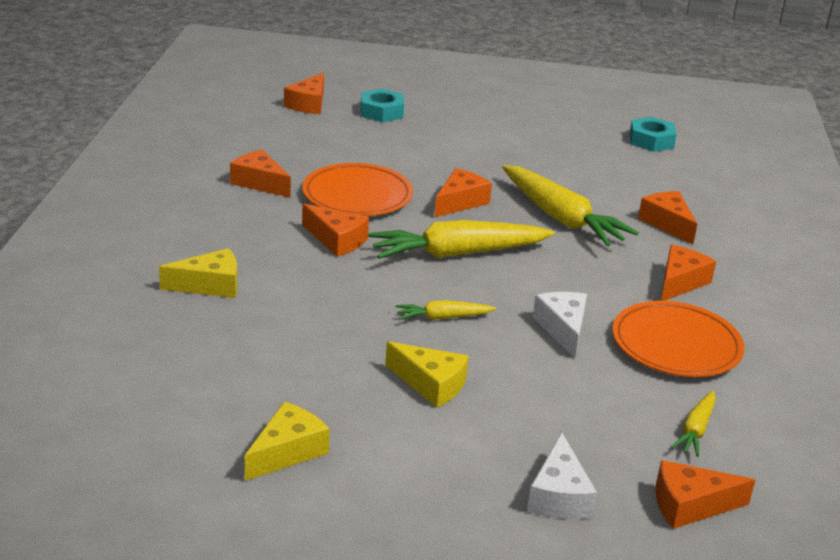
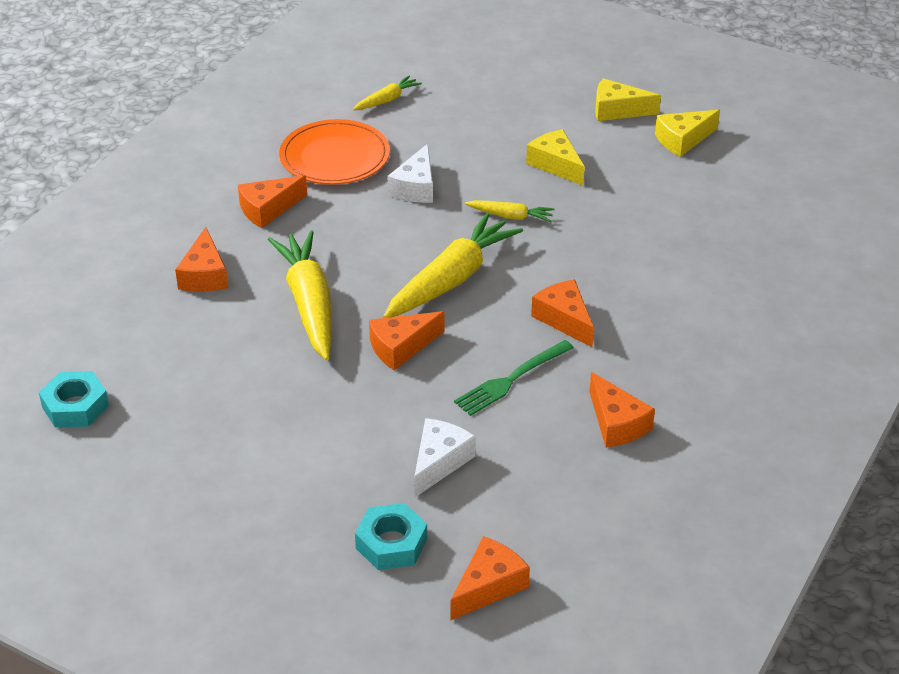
camera: 155 degrees left, 10 degrees up
yellow cheese [159,248,237,298] -> yellow cheese moved to [595,78,661,121]
orange plate [302,163,413,216] -> green fork [454,340,574,416]
yellow carrot [368,220,555,259] -> yellow carrot turned 60 degrees counterclockwise [383,212,523,318]
white cheese [527,433,597,519] -> white cheese moved to [414,418,476,497]
orange cheese [656,460,755,529] -> none

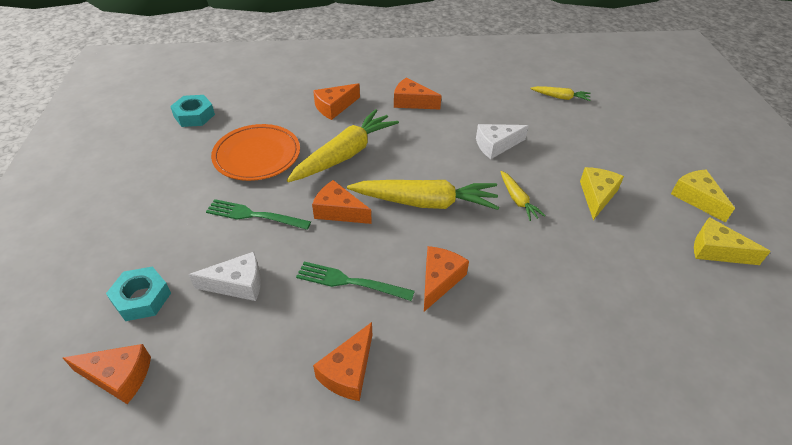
camera: 55 degrees right, 5 degrees up
orange plate [279,119,390,185] -> orange plate moved to [211,124,300,181]
none -> green fork [206,199,311,230]

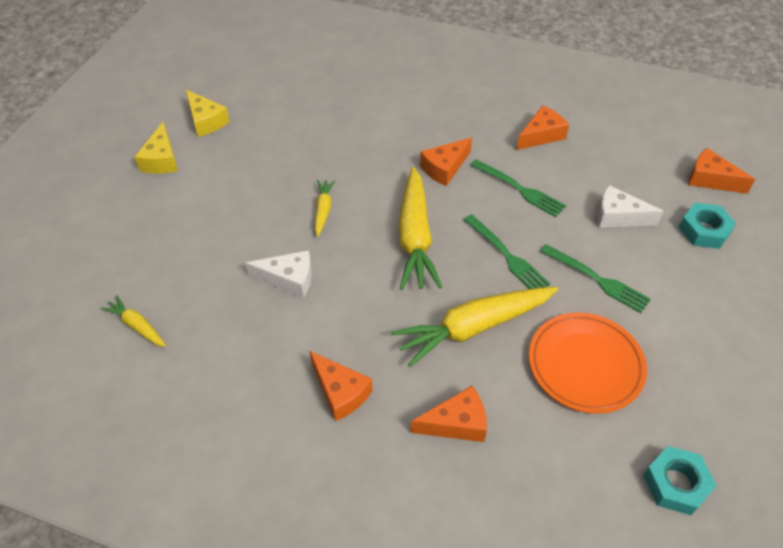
camera: 155 degrees left, 5 degrees up
orange cheese [312,180,372,224] -> green fork [464,215,550,289]
yellow carrot [347,180,499,210] -> yellow carrot turned 120 degrees counterclockwise [398,167,442,290]
yellow cheese [580,167,624,220] -> none

